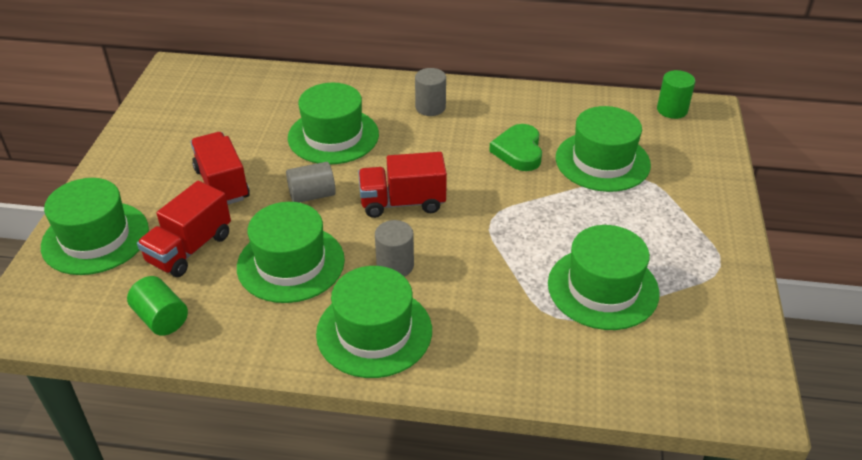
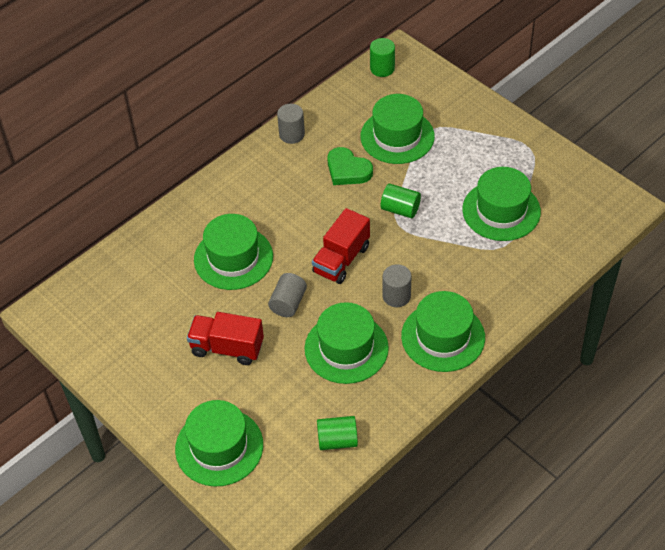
camera: 50 degrees left, 10 degrees up
red truck [137,181,231,277] -> none
grey cylinder [415,68,446,116] -> grey cylinder moved to [277,104,305,144]
none -> green cylinder [381,184,421,218]

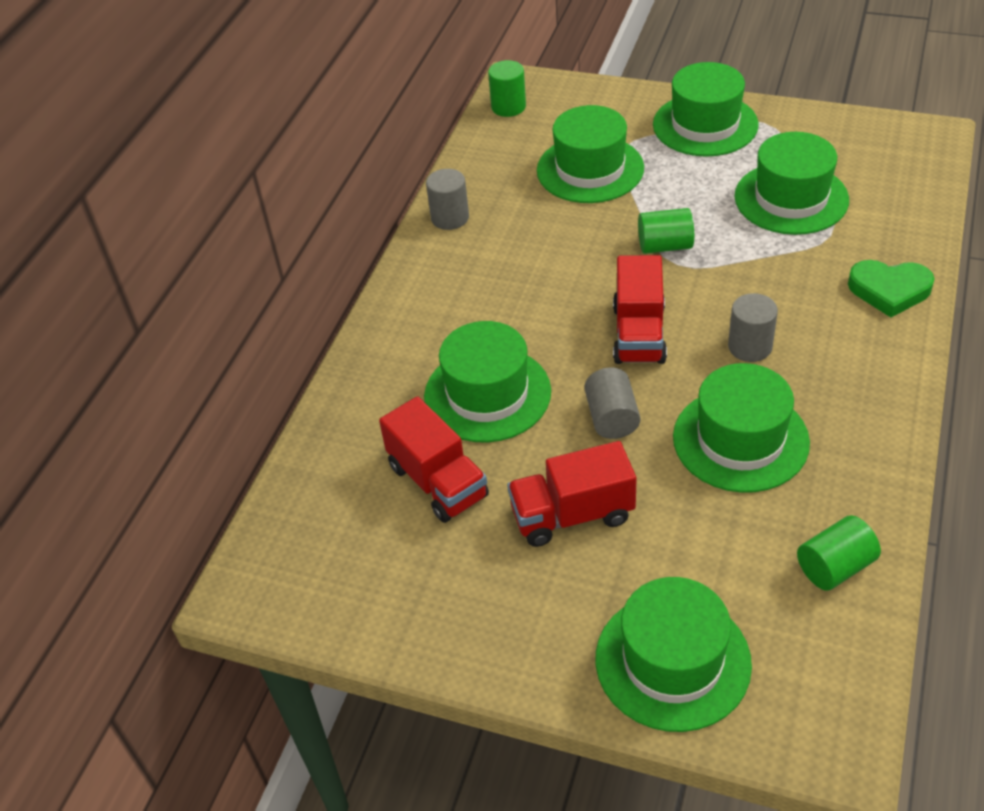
camera: 25 degrees left, 5 degrees down
green heart [327,147,373,185] -> green heart moved to [848,260,935,317]
green hat [401,291,485,372] -> green hat moved to [653,62,759,157]
none -> red truck [379,396,489,523]

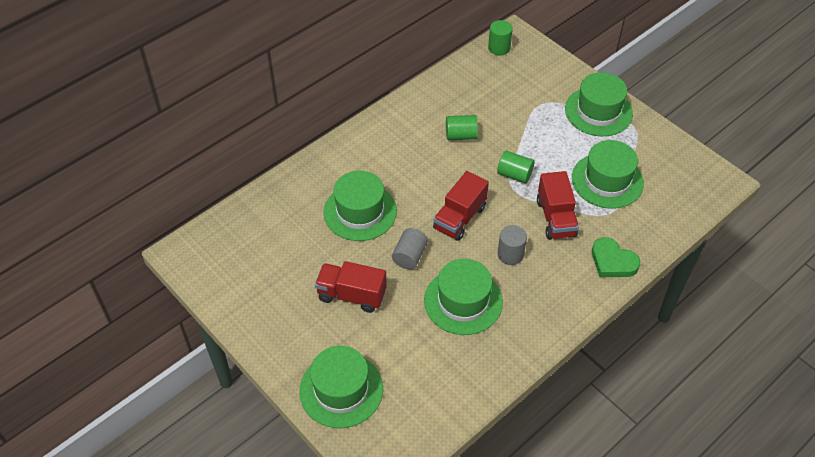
camera: 25 degrees right, 5 degrees up
red truck [379,396,489,523] -> red truck moved to [537,171,579,240]
grey cylinder [426,169,469,230] -> none
green hat [537,105,644,203] -> none
green cylinder [797,515,881,590] -> green cylinder moved to [446,115,478,140]

